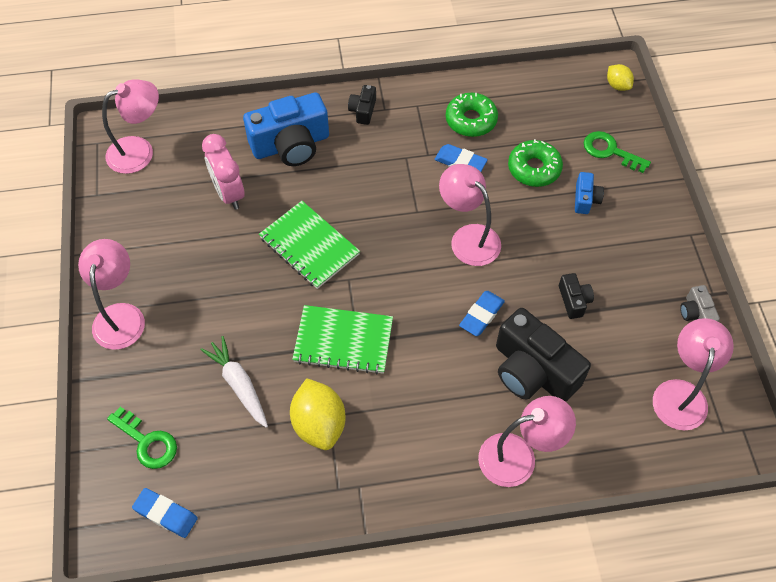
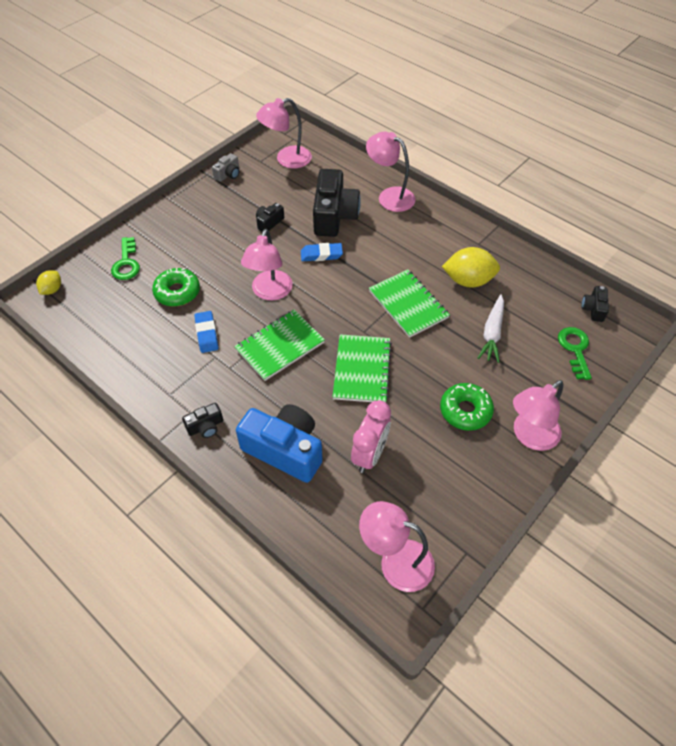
camera: 130 degrees left, 5 degrees down
blue eraser [132,488,198,538] -> black camera [581,286,609,322]
yellow lemon [290,378,346,450] -> yellow lemon turned 60 degrees clockwise [442,247,500,288]
green donut [446,93,498,137] -> green donut moved to [440,383,494,431]
blue camera [575,172,604,214] -> none
none -> green notebook [234,310,325,381]

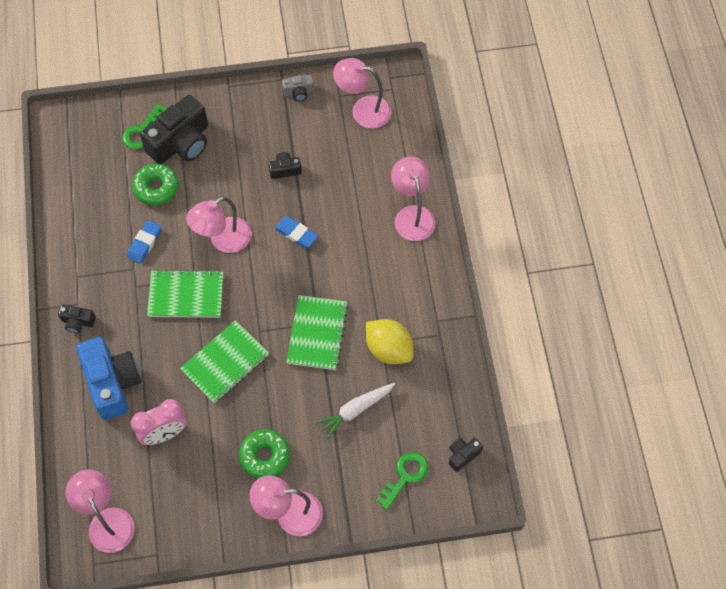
camera: 40 degrees right, 10 degrees up
yellow lemon [36,270,61,295] -> none
black camera [313,169,361,237] -> black camera moved to [140,95,208,164]

